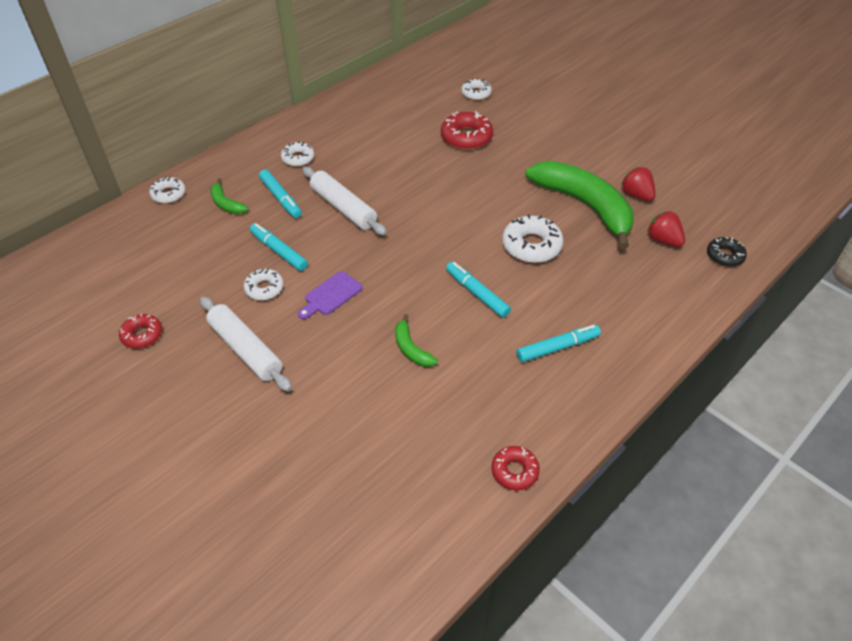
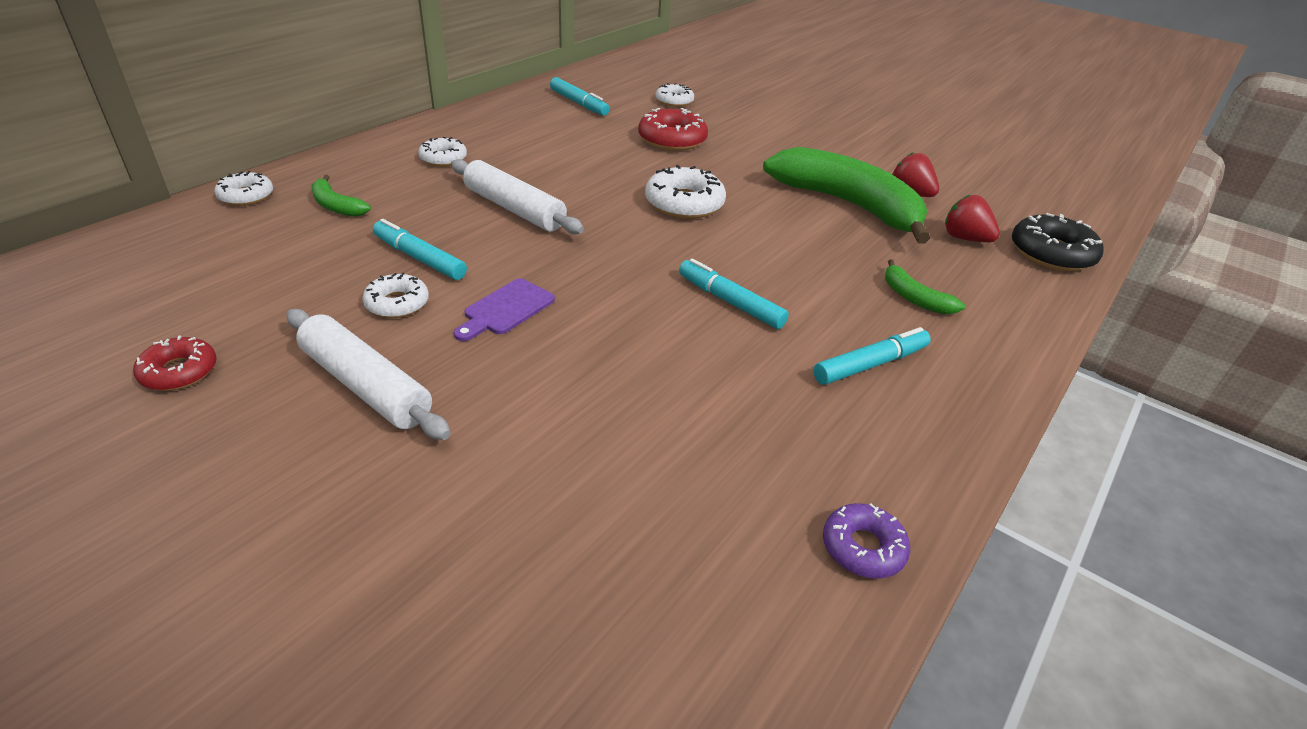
camera: 10 degrees left, 10 degrees down
turquoise marker [259,170,302,218] -> turquoise marker moved to [550,77,610,116]
green banana [395,314,438,367] -> green banana moved to [885,259,965,314]
red donut [491,446,540,491] -> purple donut [823,503,910,579]
white donut [502,215,564,263] -> white donut moved to [645,165,726,219]
black donut [707,237,747,267] -> black donut [1012,213,1104,271], size x1.62

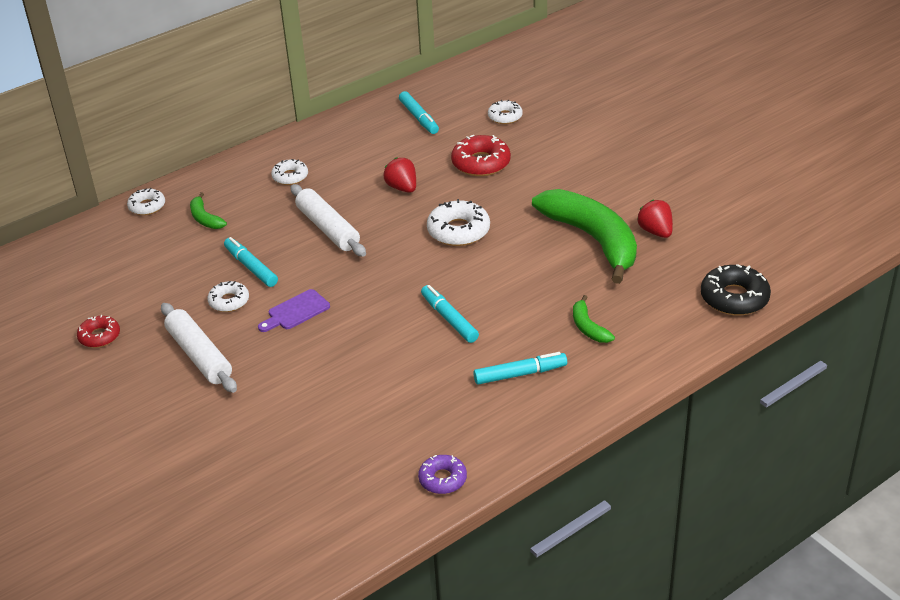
camera: 20 degrees right, 0 degrees up
red strawberry [945,195,1000,242] -> red strawberry moved to [383,157,416,193]

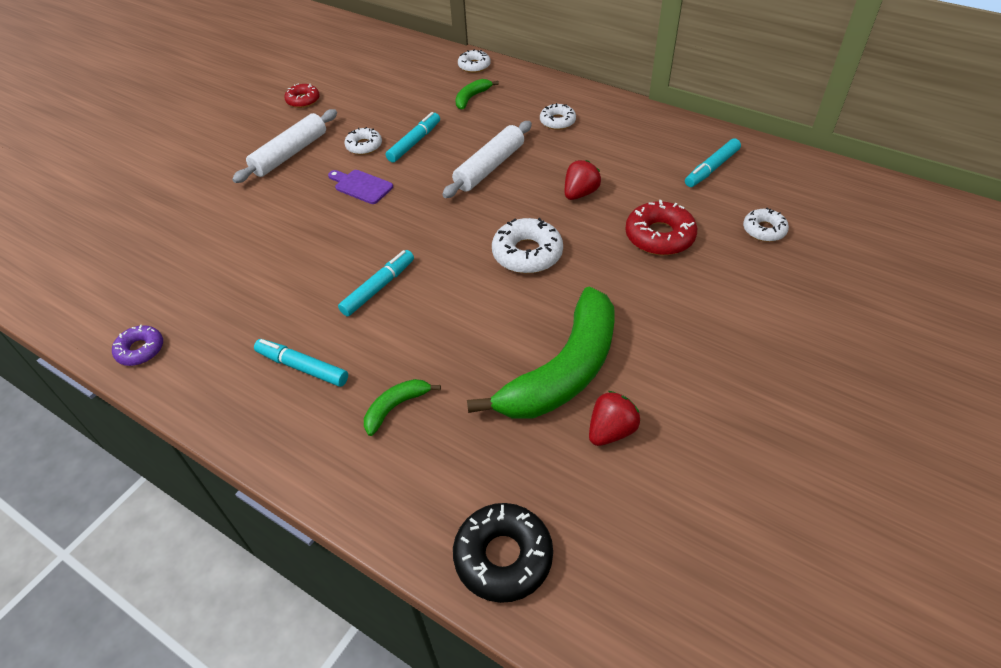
camera: 70 degrees right, 10 degrees up
turquoise marker [473,352,567,385] -> turquoise marker turned 150 degrees clockwise [254,339,348,387]

